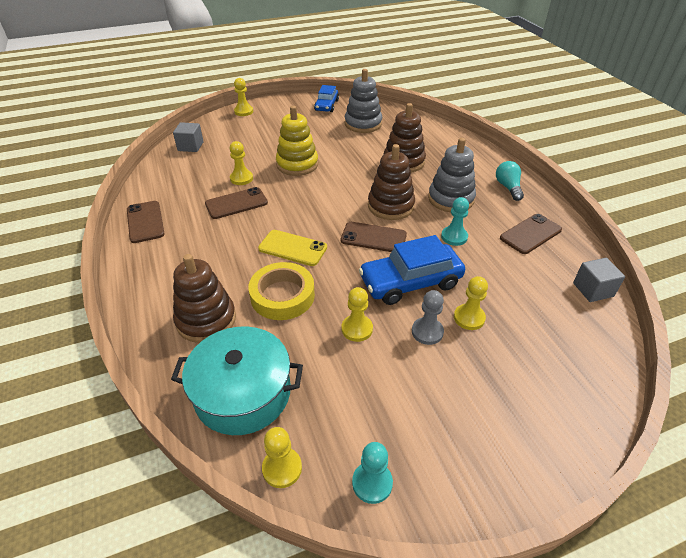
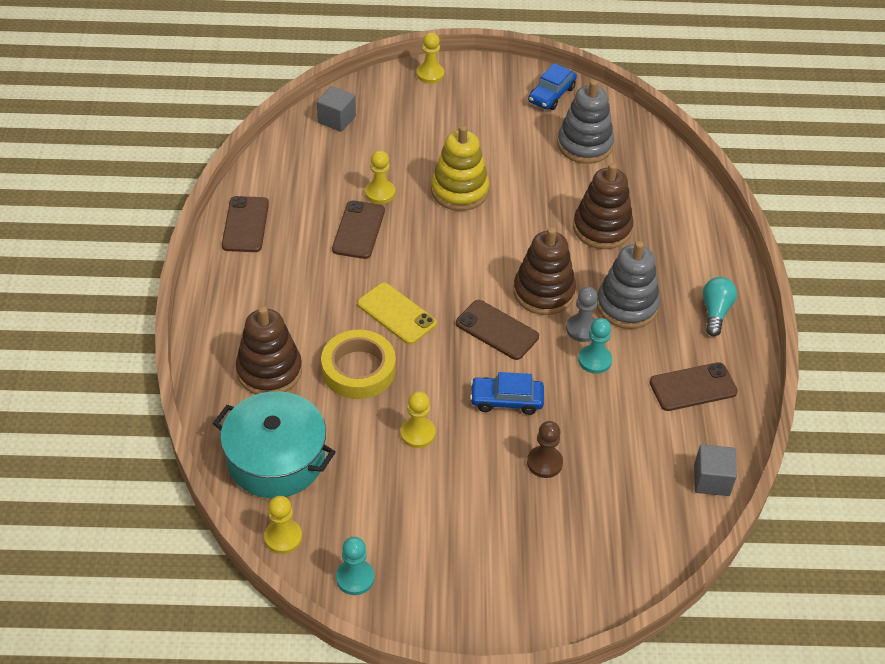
camera: 20 degrees right, 5 degrees up
brown phone [205,187,268,219] -> brown phone turned 75 degrees counterclockwise [332,200,385,259]
blue car [359,235,465,305] -> blue car [470,372,544,415], size x0.61
grey pawn [412,290,444,345] -> grey pawn moved to [566,287,598,342]
yellow pawn [454,276,488,330] -> brown pawn [527,421,563,478]

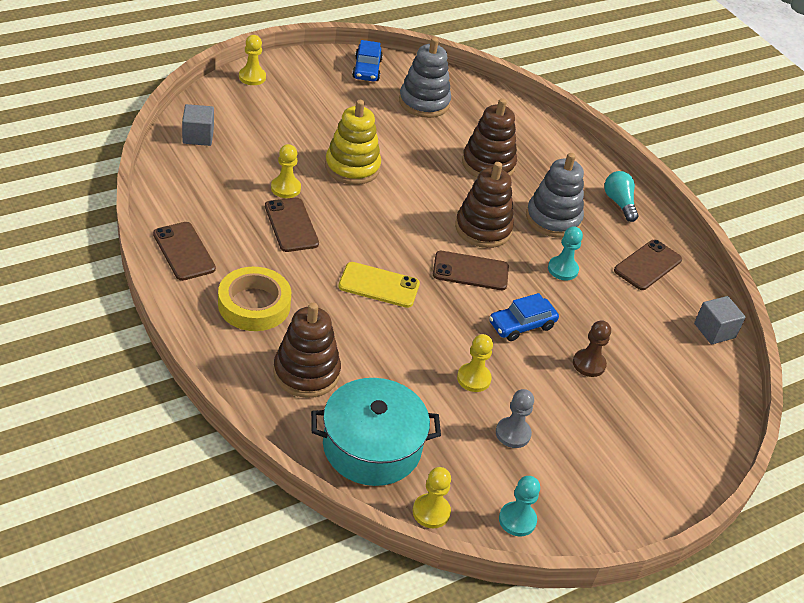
camera: 35 degrees left, 5 degrees down
yellow tape [321,330,396,399] -> yellow tape moved to [218,267,291,331]
grey pawn [566,287,598,342] -> grey pawn moved to [496,389,534,448]

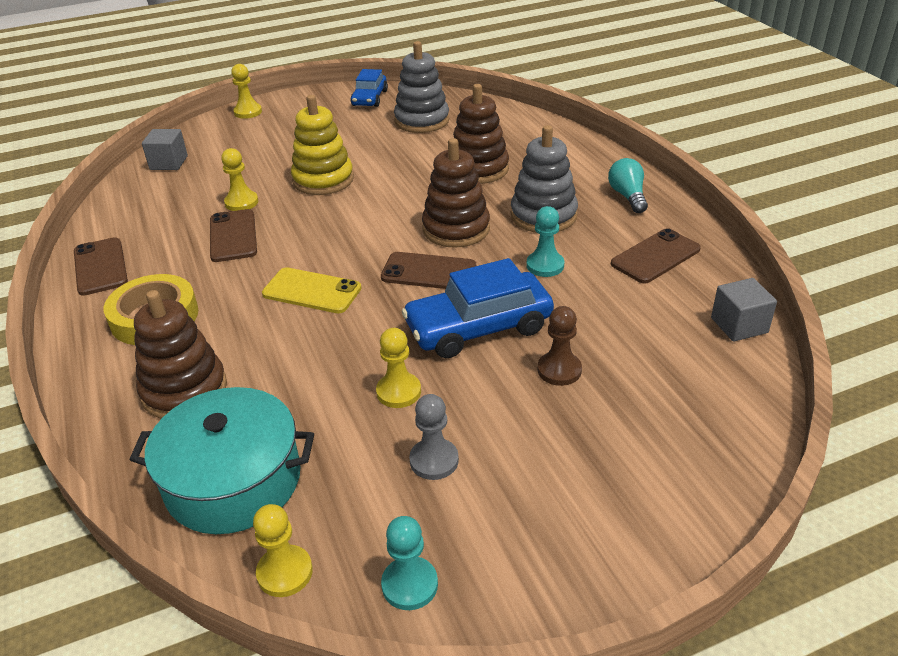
camera: 15 degrees right, 5 degrees down
blue car [489,293,559,341] -> blue car [401,258,554,358], size x1.64

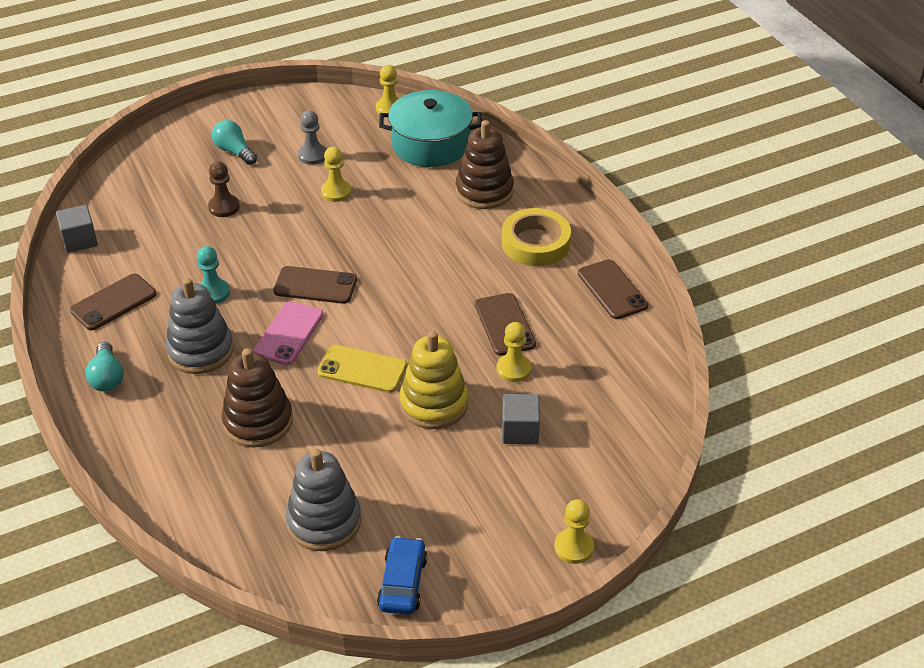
camera: 175 degrees right, 5 degrees up
grey cube [142,129,188,170] -> grey cube moved to [502,394,540,444]
yellow phone [262,267,362,313] -> yellow phone moved to [317,345,407,393]
turquoise pawn [381,516,438,610] -> none
blue car [401,258,554,358] -> none
brown stacking toy [422,138,490,248] -> pink phone [253,301,324,365]
none -> turquoise light bulb [212,120,257,165]

